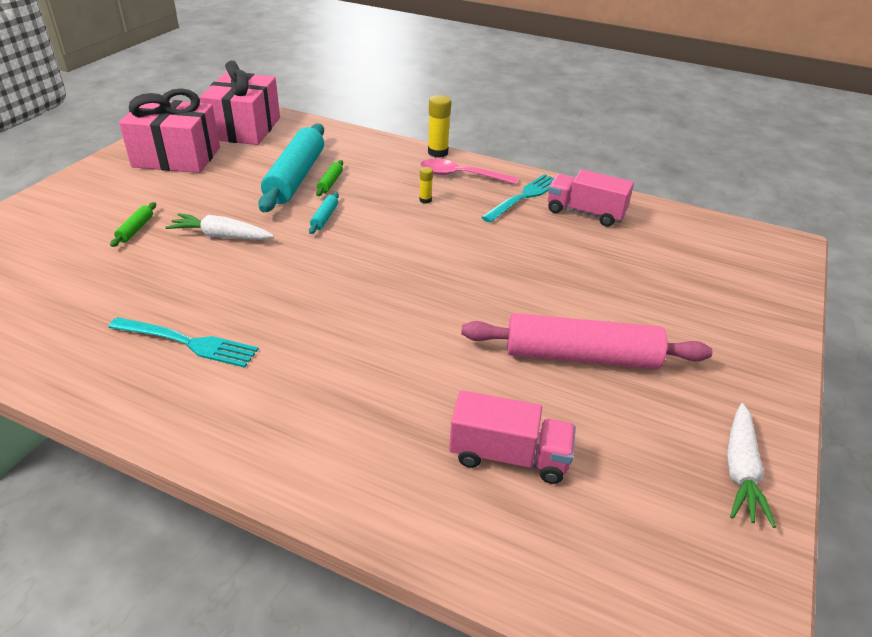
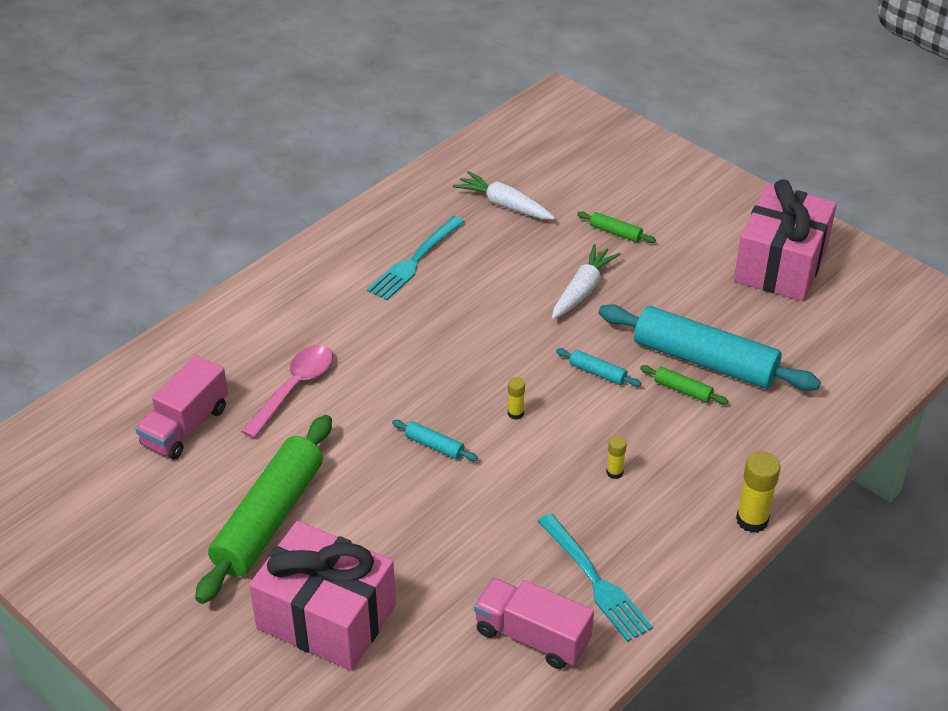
camera: 110 degrees right, 5 degrees up
pink gift [199,60,280,145] -> pink gift moved to [249,521,396,671]
pink spoon [420,159,518,184] -> pink spoon moved to [241,345,333,438]
pink rolling pin [461,313,712,369] -> green rolling pin [195,415,332,604]
pink truck [548,169,634,227] -> pink truck turned 105 degrees counterclockwise [474,578,594,669]
white carrot [727,403,776,528] -> white carrot moved to [453,171,555,219]
none -> turquoise rolling pin [392,420,478,461]
none -> yellow glue stick [508,377,525,420]

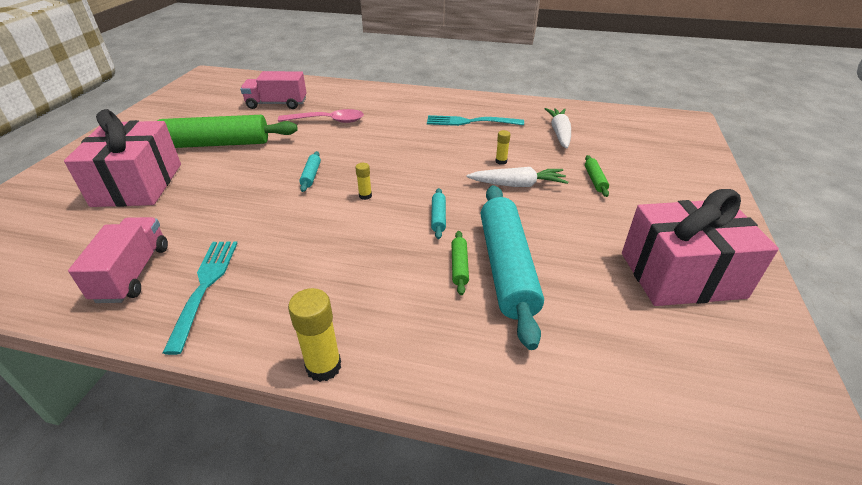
camera: 60 degrees right, 5 degrees down
turquoise fork [538,513,653,642] -> turquoise fork turned 150 degrees clockwise [163,241,238,355]
yellow glue stick [606,436,627,479] -> yellow glue stick moved to [495,130,511,165]

